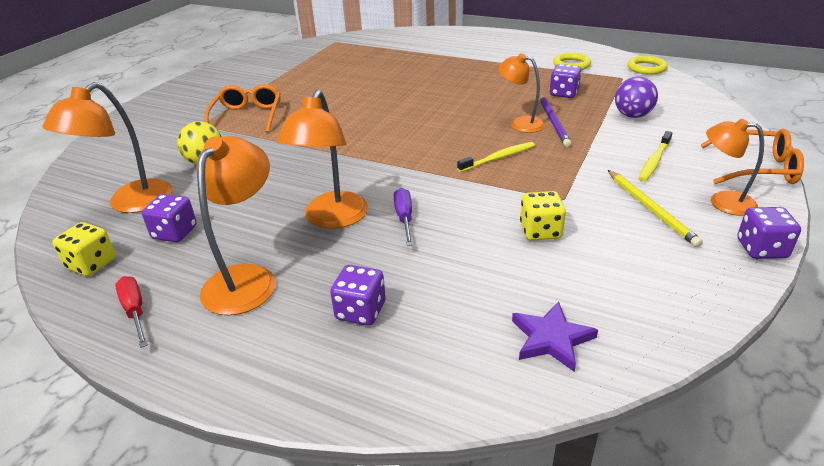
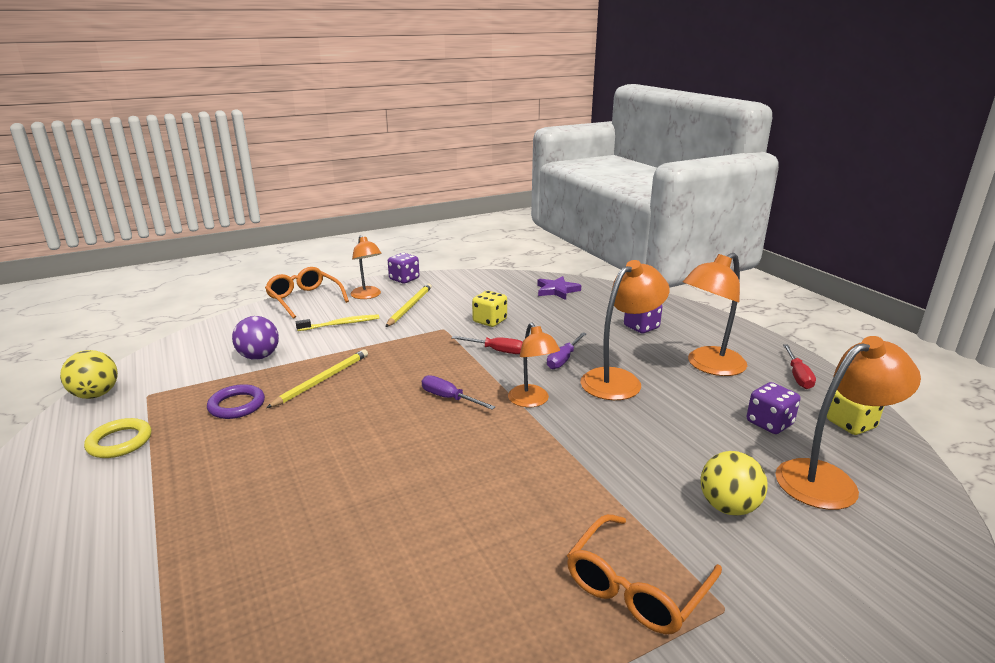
camera: 145 degrees left, 10 degrees down
yellow toothbrush [457,142,535,172] -> none
orange lamp [498,53,545,133] -> orange lamp moved to [508,322,560,407]
purple pencil [540,95,571,147] -> yellow pencil [266,349,368,408]
purple dice [550,64,582,98] -> purple ring [207,384,265,419]
yellow ring [628,56,668,75] -> yellow ball [60,350,118,399]
none -> purple screwdriver [422,375,495,410]
none -> red screwdriver [451,336,523,354]

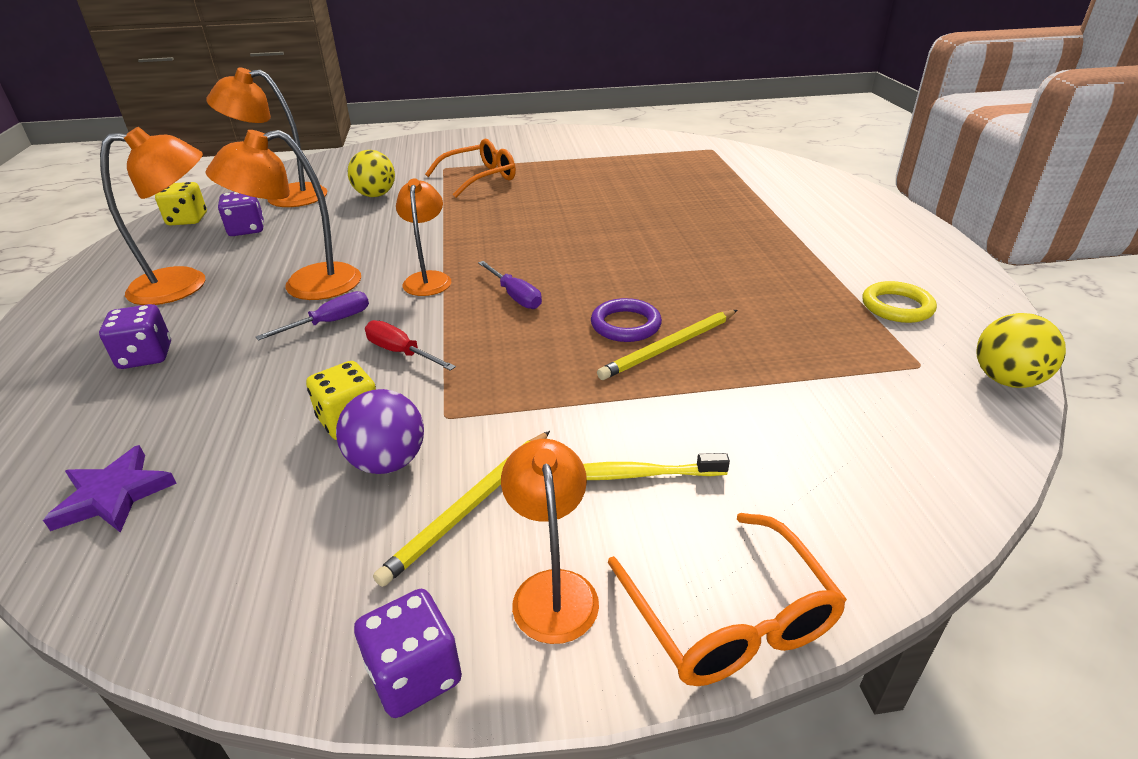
camera: 160 degrees left, 10 degrees up
purple ring [207,384,265,419] -> purple ring moved to [591,298,662,342]
purple ball [232,316,279,360] -> purple ball moved to [336,389,424,474]
red screwdriver [783,344,816,389] -> none

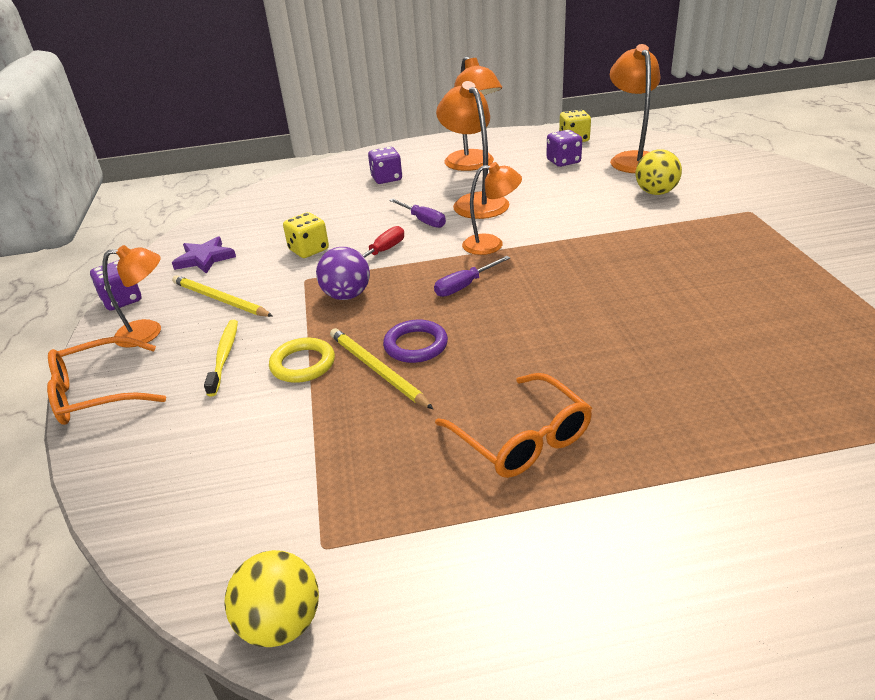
camera: 90 degrees right, 0 degrees up
purple star [43,445,177,533] -> purple star moved to [172,236,236,274]
purple ball [336,389,424,474] -> purple ball moved to [316,247,370,300]
orange glasses [425,139,516,198] -> orange glasses moved to [435,373,592,478]
yellow ring [862,281,937,323] -> yellow ring moved to [269,338,335,383]

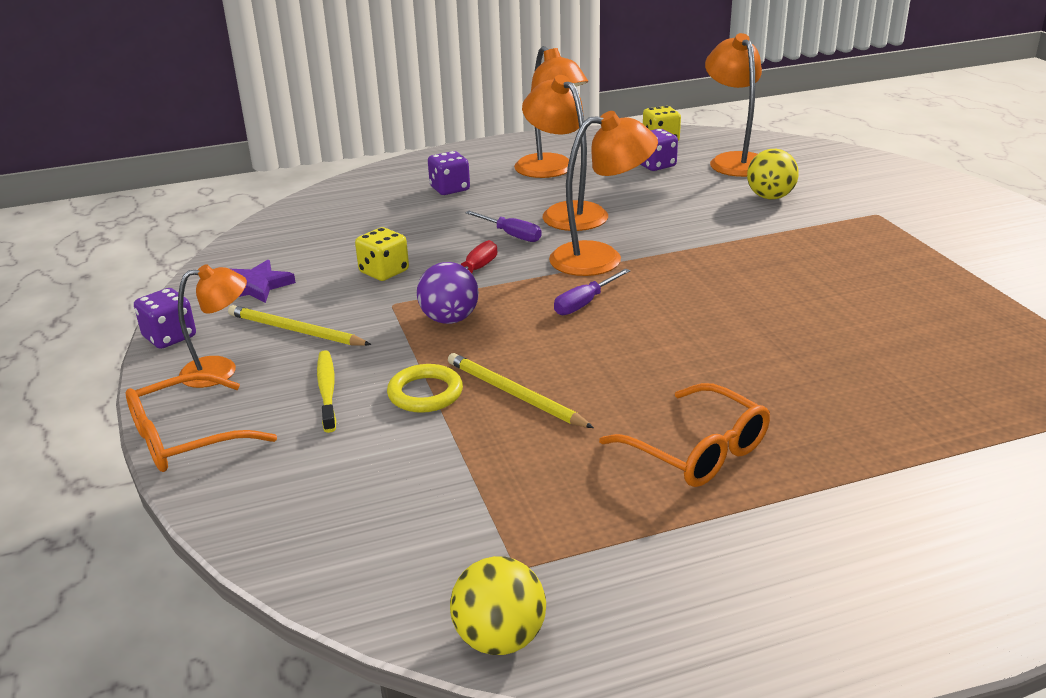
camera: 10 degrees left, 5 degrees down
purple ring [383,320,448,363] -> none
orange lamp [462,162,522,255] -> orange lamp [549,111,658,276], size x1.53

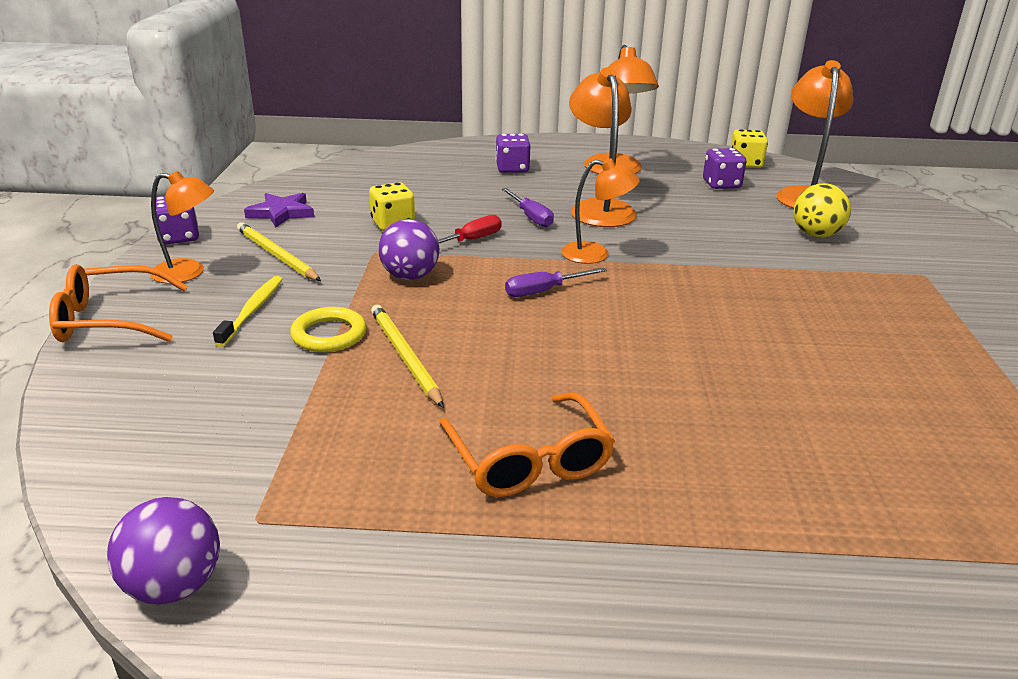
camera: 20 degrees right, 0 degrees up
yellow ball [450,556,546,655] -> purple ball [107,497,220,604]
orange lamp [549,111,658,276] -> orange lamp [561,158,640,264], size x0.66

